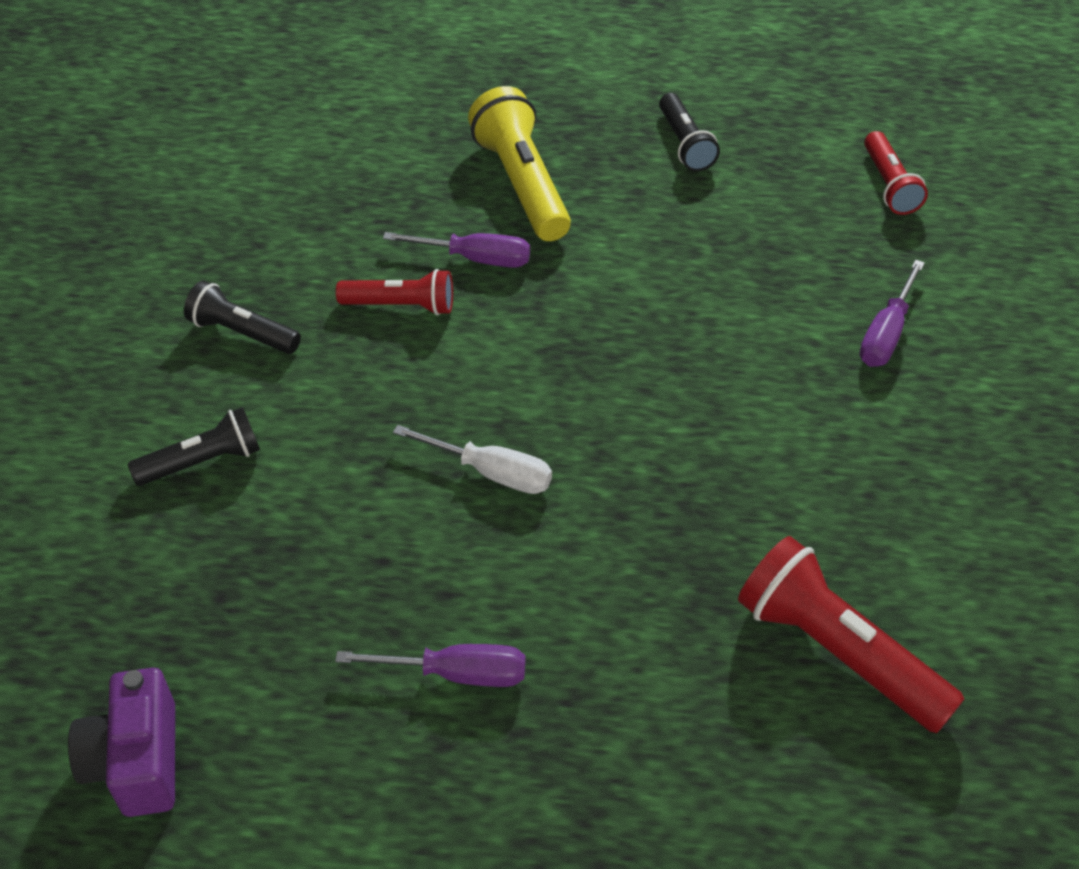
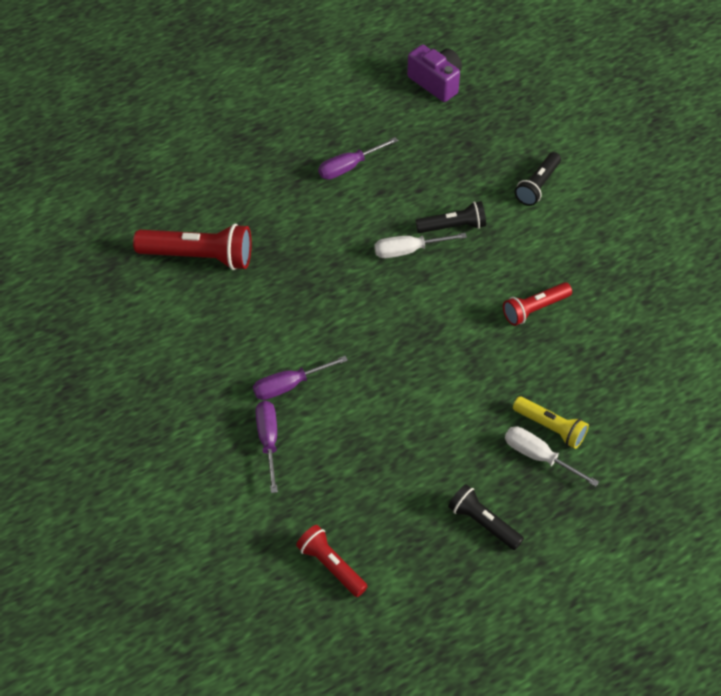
camera: 145 degrees right, 5 degrees up
black flashlight [184,281,301,354] -> black flashlight moved to [416,201,486,233]
purple screwdriver [383,232,530,268] -> purple screwdriver moved to [253,356,348,400]
yellow flashlight [468,86,571,241] -> yellow flashlight [513,396,589,449], size x0.61
none -> white screwdriver [505,426,599,487]

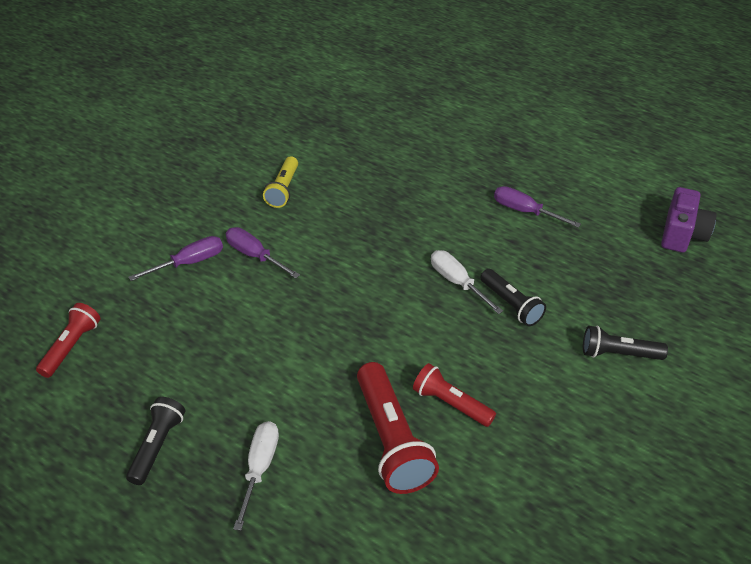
camera: 65 degrees right, 10 degrees down
red flashlight [133,223,252,270] -> red flashlight moved to [357,362,439,494]
yellow flashlight [513,396,589,449] -> yellow flashlight moved to [263,156,298,208]

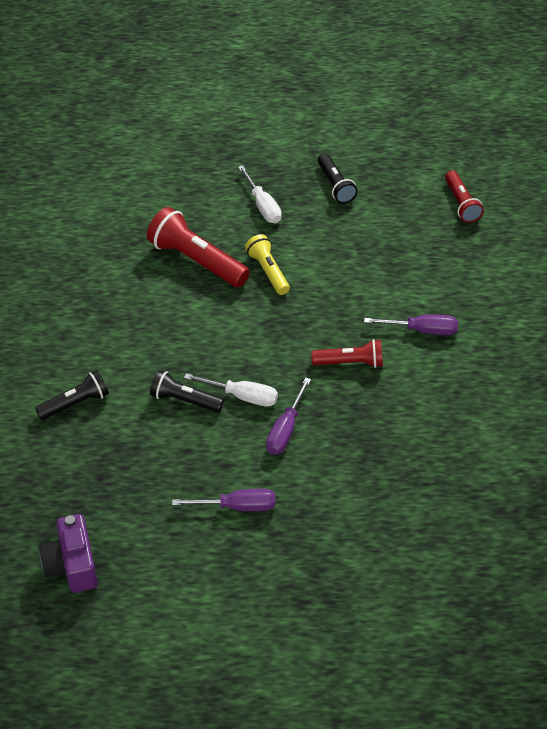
camera: 145 degrees right, 5 degrees up
purple screwdriver [129,236,223,281] -> purple screwdriver moved to [266,377,311,455]
yellow flashlight [263,156,298,208] -> yellow flashlight moved to [245,234,290,295]
red flashlight [413,363,496,427] -> red flashlight moved to [311,339,383,368]

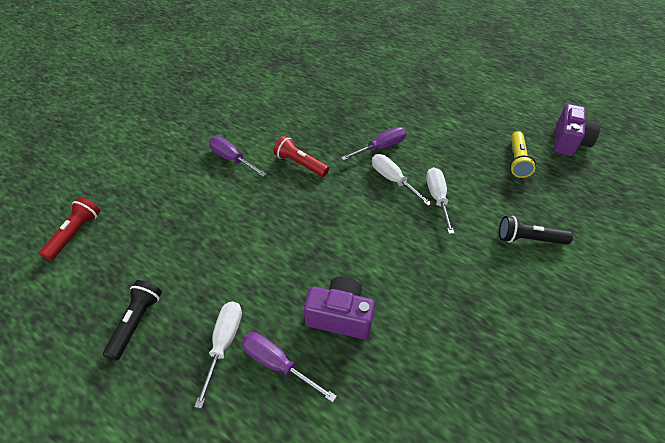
camera: 145 degrees left, 0 degrees up
red flashlight [147,207,250,287] -> purple camera [304,276,375,339]
black flashlight [150,370,224,412] -> white screwdriver [426,167,454,234]
purple screwdriver [172,489,275,511] -> purple screwdriver moved to [242,332,337,402]
yellow flashlight [245,234,290,295] -> yellow flashlight moved to [510,131,536,178]

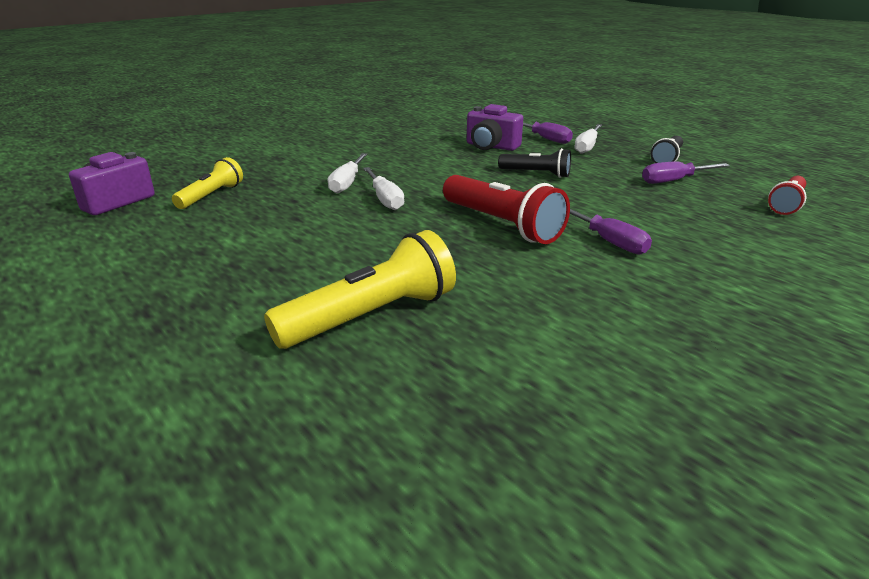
camera: 165 degrees left, 20 degrees down
red flashlight [273,136,329,177] -> red flashlight [443,175,570,244], size x1.64
purple screwdriver [341,127,406,161] -> purple screwdriver moved to [642,161,730,184]
black flashlight [499,216,573,245] -> black flashlight moved to [498,148,571,178]
none -> yellow flashlight [264,230,456,349]

